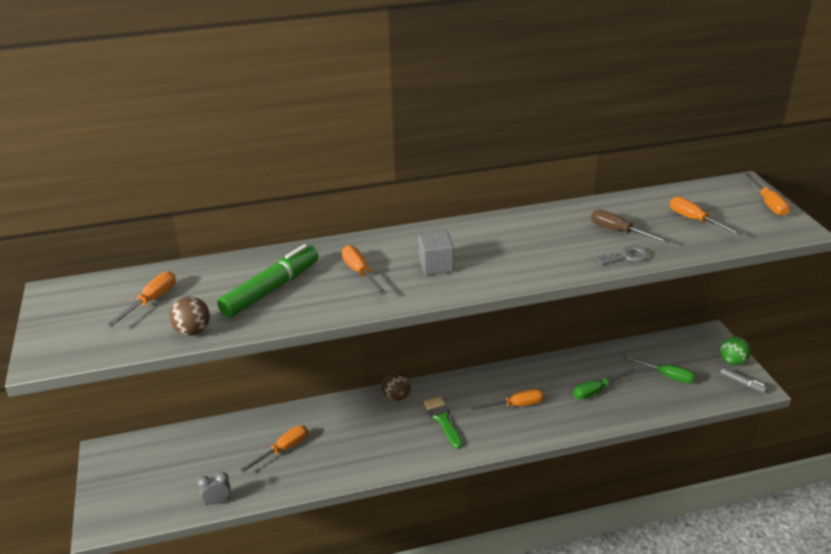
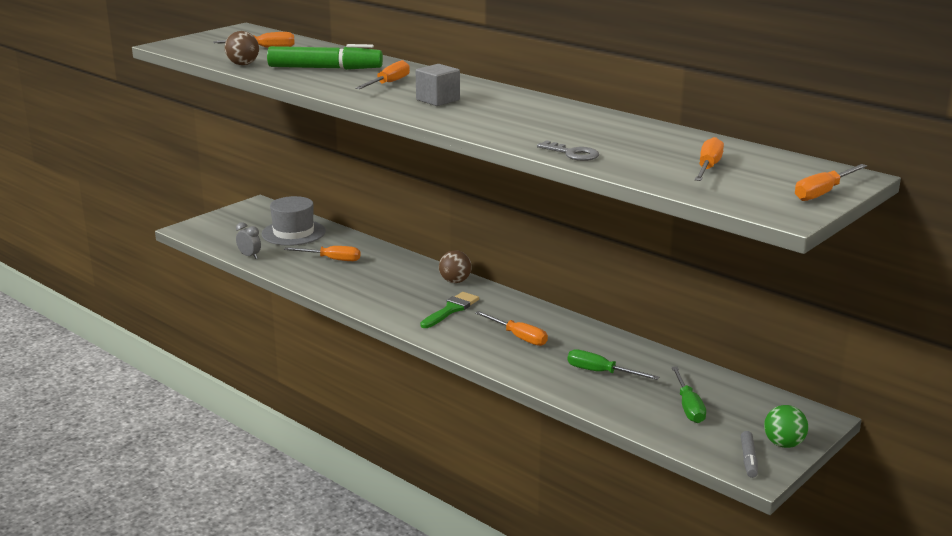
camera: 55 degrees right, 10 degrees down
brown screwdriver [591,209,669,243] -> none
none -> grey hat [261,196,326,246]

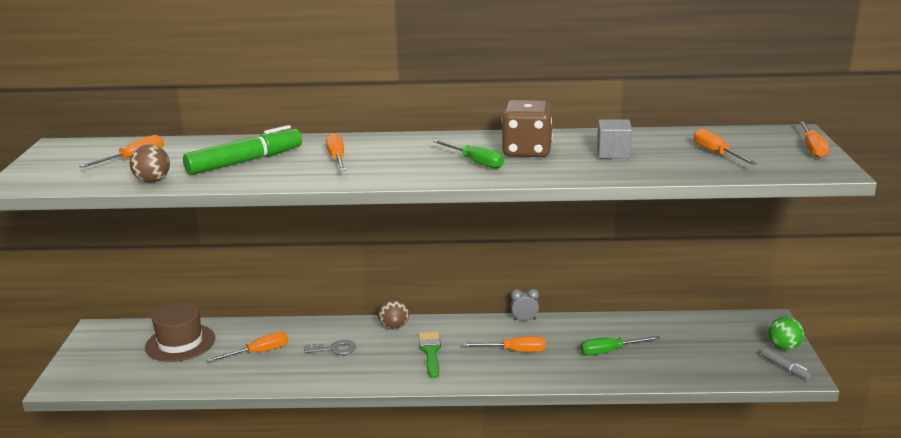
camera: 40 degrees left, 0 degrees up
grey clock [236,222,261,259] -> grey clock moved to [511,289,539,321]
grey hat [261,196,326,246] -> brown hat [145,303,215,362]
grey cube [416,64,460,106] -> grey cube moved to [597,119,632,159]
grey key [537,140,599,161] -> grey key moved to [304,340,356,355]
green screwdriver [671,366,706,423] -> green screwdriver moved to [433,140,504,169]
none -> brown dice [502,100,553,157]

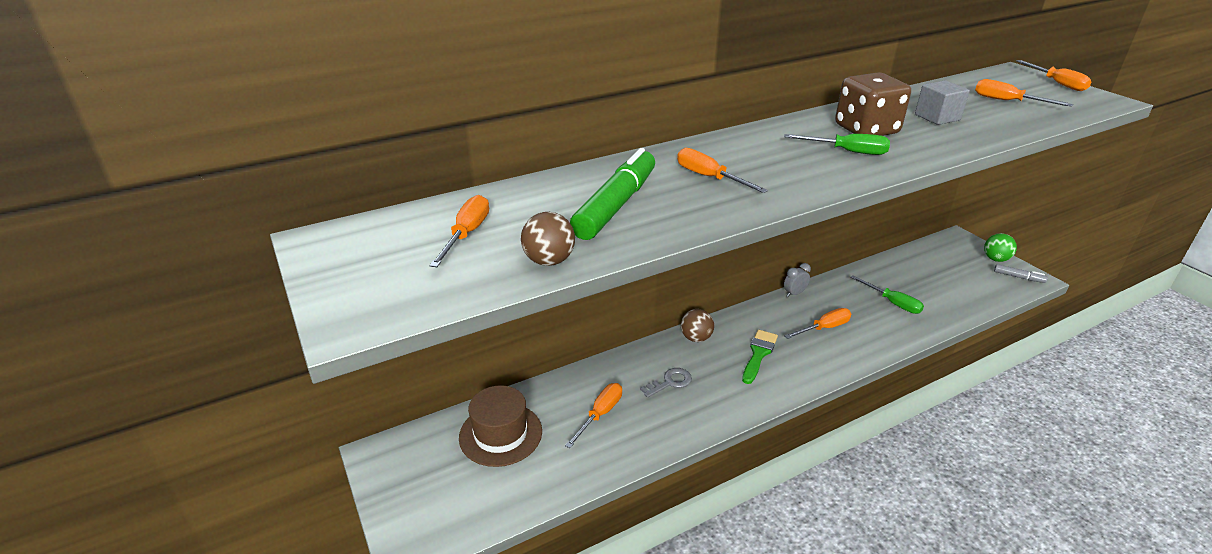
camera: 30 degrees left, 10 degrees up
green brush [419,331,441,378] -> green brush turned 60 degrees clockwise [742,330,778,384]
green screwdriver [580,336,661,355] -> green screwdriver turned 90 degrees counterclockwise [850,275,924,314]

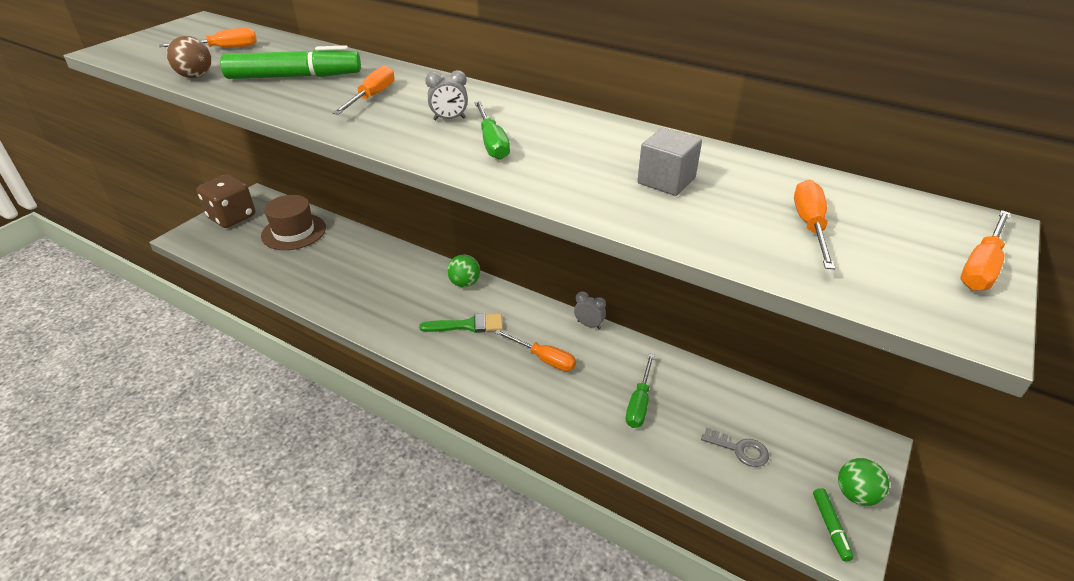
camera: 60 degrees right, 5 degrees up
orange screwdriver [565,383,622,448] -> none
grey key [640,368,692,398] -> grey key moved to [701,427,769,467]
brown ball [681,309,714,342] -> green ball [447,255,480,287]
brown dice [835,73,911,136] -> brown dice moved to [197,174,255,228]
grey marker [994,264,1048,283] -> green marker [813,488,854,562]
none -> grey clock [425,70,468,120]

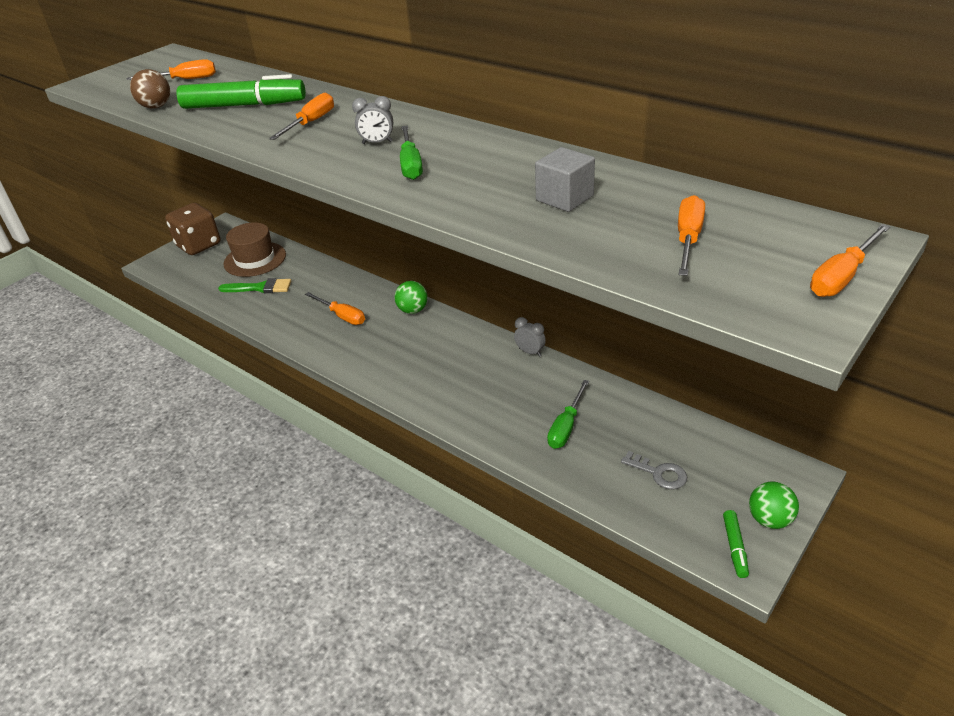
camera: 10 degrees right, 0 degrees up
green brush [419,313,503,333] -> green brush moved to [218,278,291,293]
orange screwdriver [495,330,576,371] -> orange screwdriver moved to [305,292,365,325]

